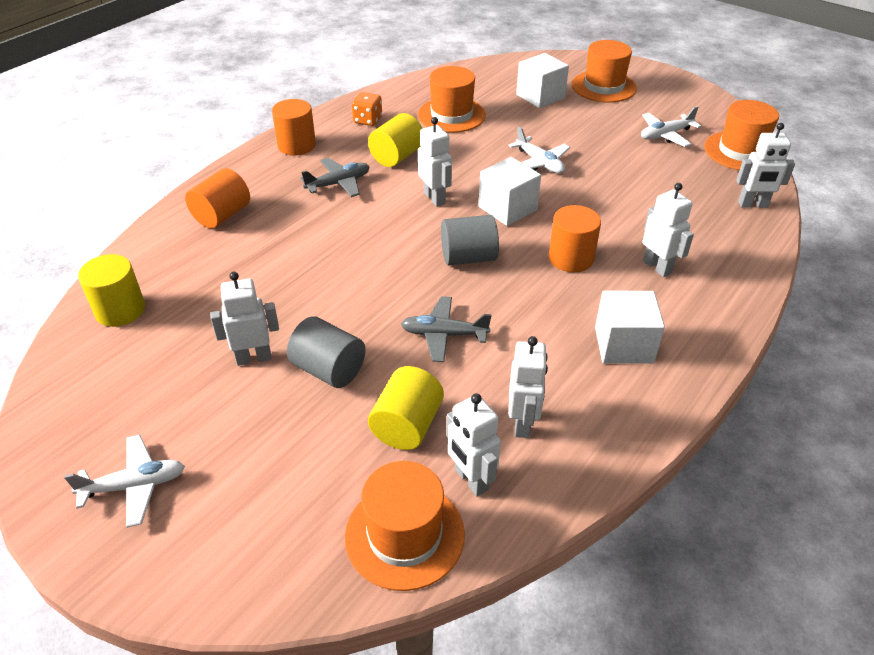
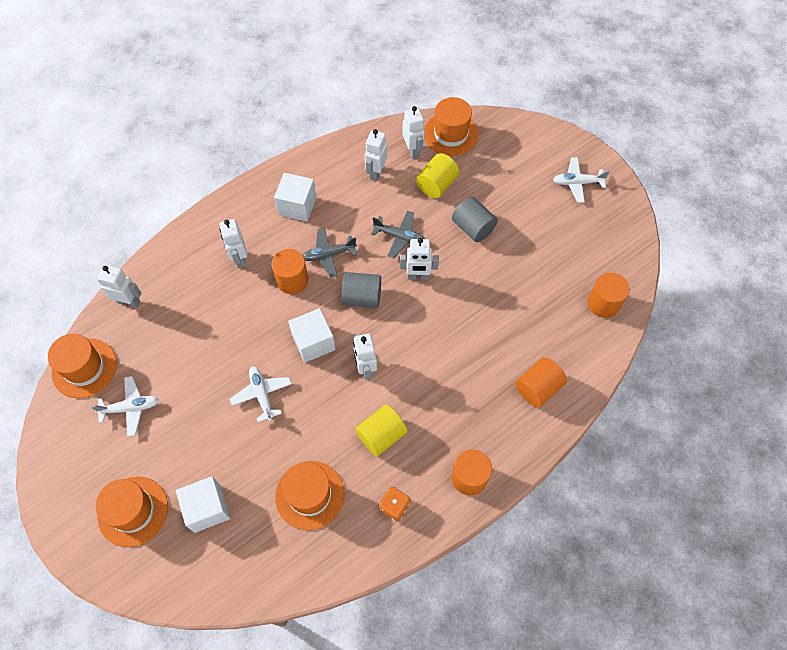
camera: 165 degrees left, 20 degrees up
yellow cylinder [78,254,145,327] -> orange cylinder [588,272,630,318]
white robot [210,272,279,366] -> white robot moved to [400,238,439,280]
grey plane [301,158,370,197] -> grey plane moved to [303,228,357,278]

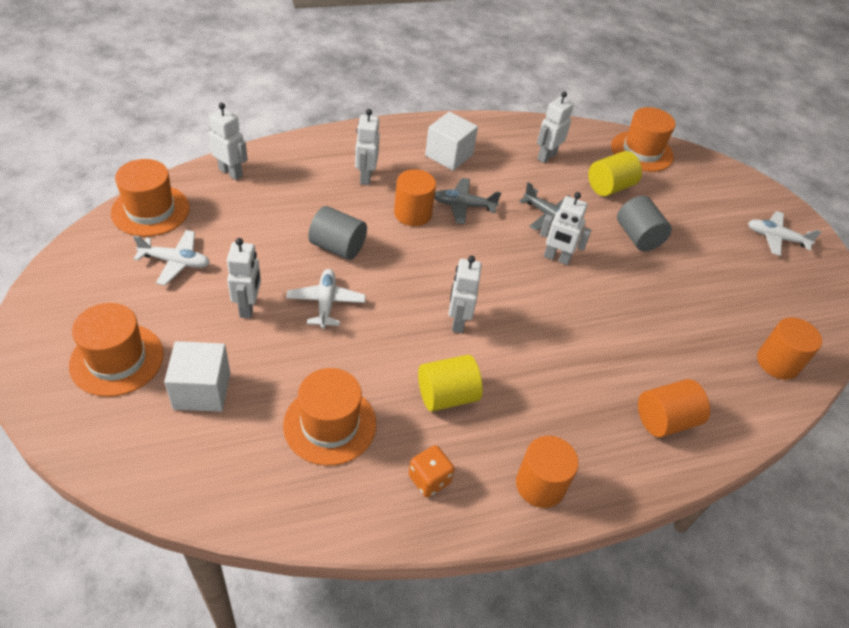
camera: 15 degrees right, 15 degrees down
white cube [288,308,336,363] -> none
grey cylinder [342,272,381,308] -> grey cylinder moved to [308,206,367,260]
white robot [403,106,425,159] -> white robot moved to [227,238,261,318]

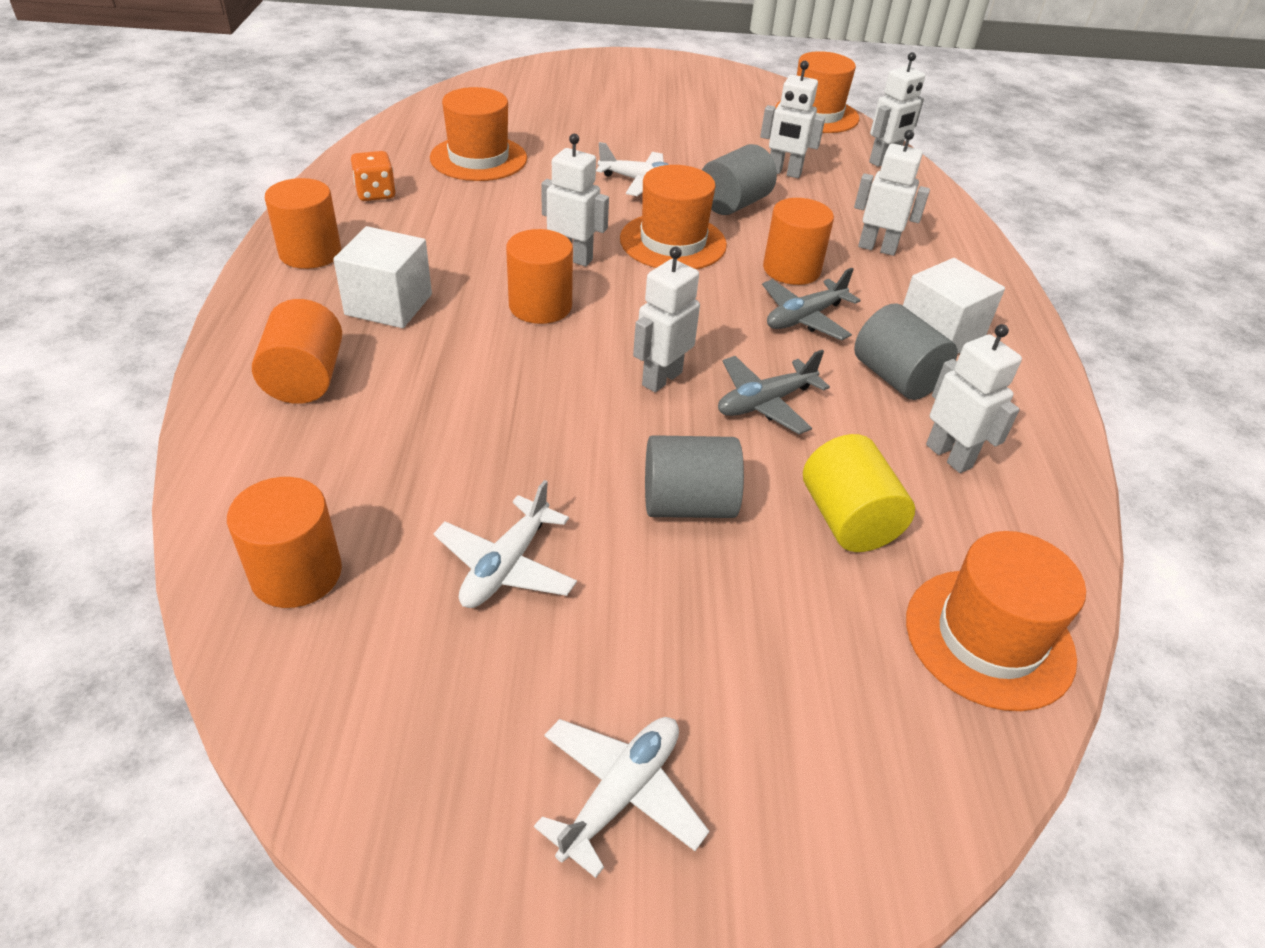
camera: 110 degrees right, 5 degrees down
orange hat [69,303,164,397] -> orange hat moved to [620,165,727,269]
white plane [133,230,210,286] -> white plane moved to [434,480,577,608]
white cube [164,341,230,412] -> white cube moved to [333,226,432,328]
white robot [227,238,261,318] -> white robot moved to [760,61,825,178]
yellow cylinder [418,355,483,411] -> none
grey plane [434,178,501,224] -> grey plane turned 150 degrees counterclockwise [762,268,860,341]
none -> orange cylinder [506,229,573,324]
none -> grey cylinder [854,303,958,400]

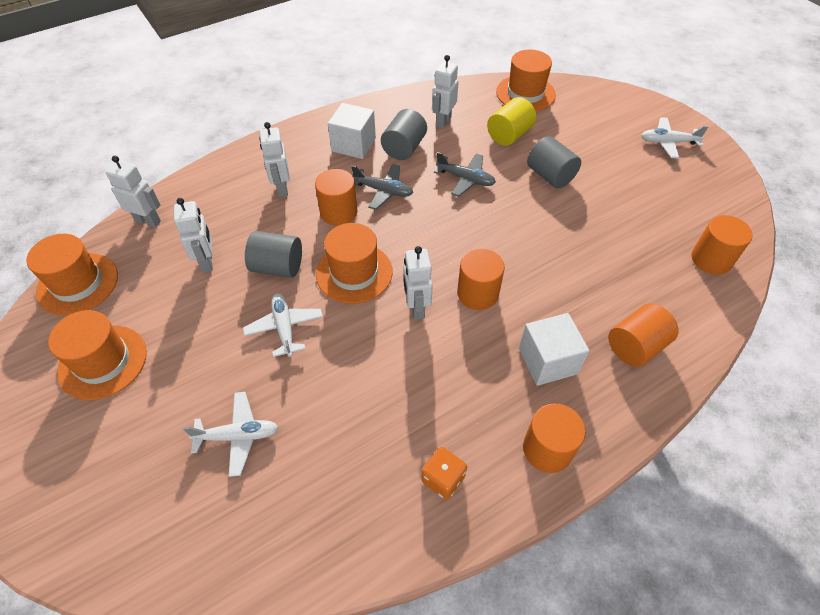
camera: 120 degrees left, 10 degrees up
orange hat [430,87,527,181] -> orange hat moved to [48,310,147,400]
white plane [434,480,577,608] -> white plane moved to [183,392,279,477]
white robot [633,247,700,392] -> none

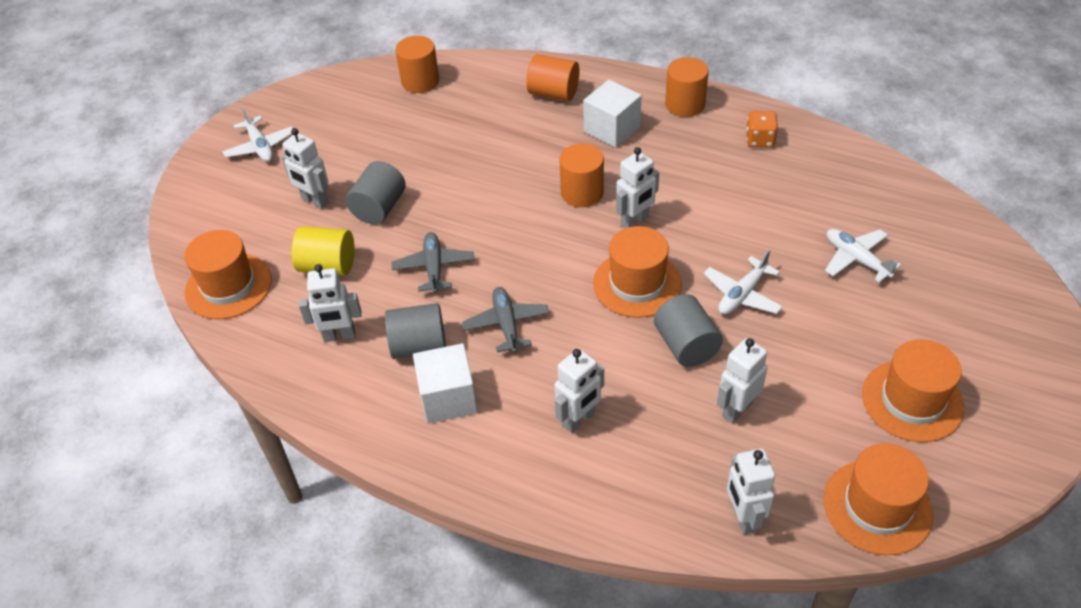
camera: 120 degrees left, 5 degrees down
orange cylinder [315,169,358,226] -> none
none -> white robot [281,128,329,209]

